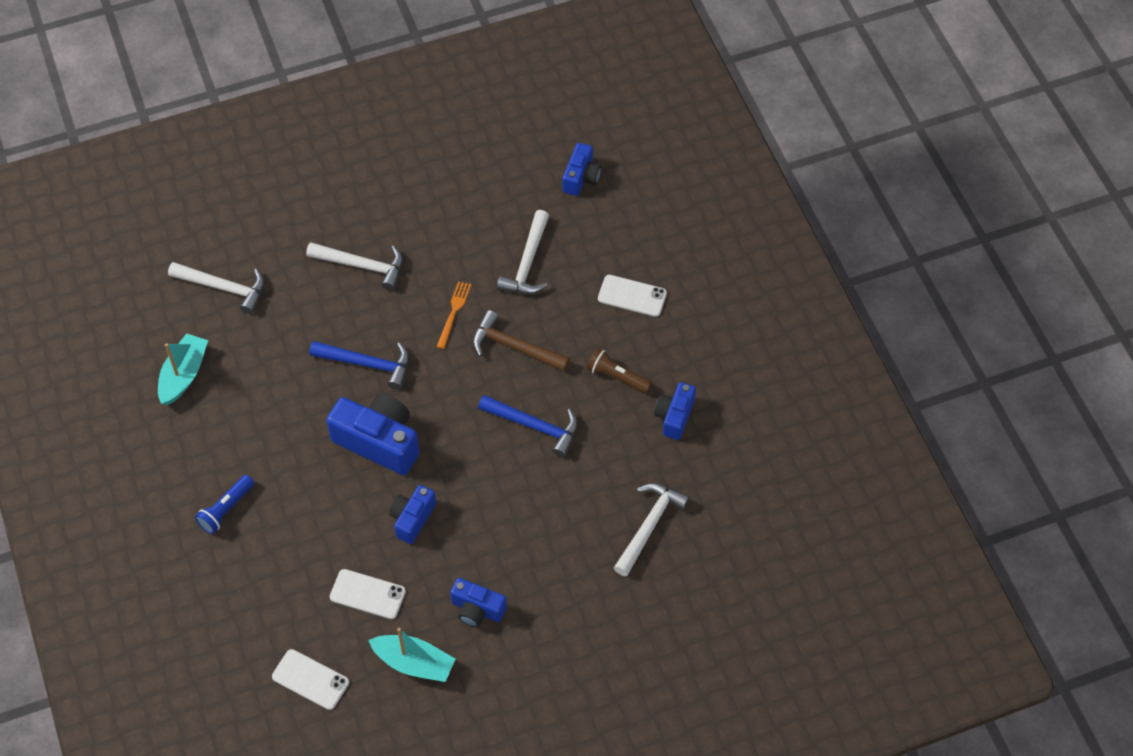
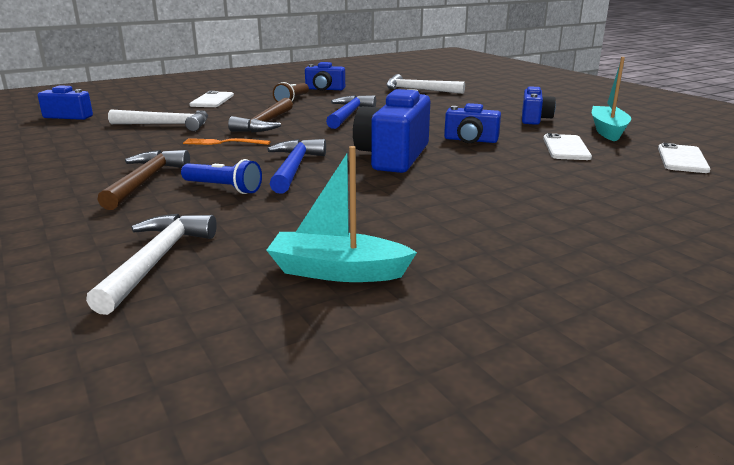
camera: 100 degrees left, 35 degrees down
blue flashlight [195,475,254,534] -> blue flashlight moved to [181,159,262,194]
white hammer [306,242,403,291] -> brown hammer [98,150,190,210]

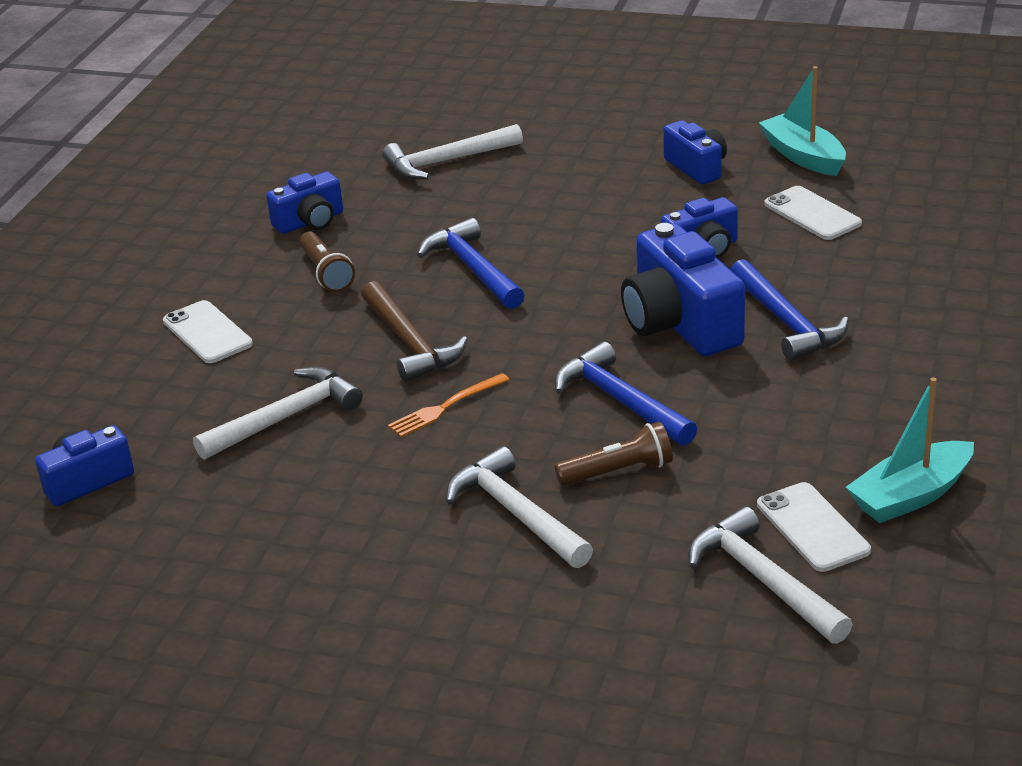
camera: 40 degrees left, 10 degrees up
brown hammer [98,150,190,210] -> white hammer [446,446,593,568]
blue flashlight [181,159,262,194] -> brown flashlight [554,422,673,486]
white phone [658,143,711,173] -> white phone moved to [757,482,871,572]
none -> blue hammer [730,259,849,361]

